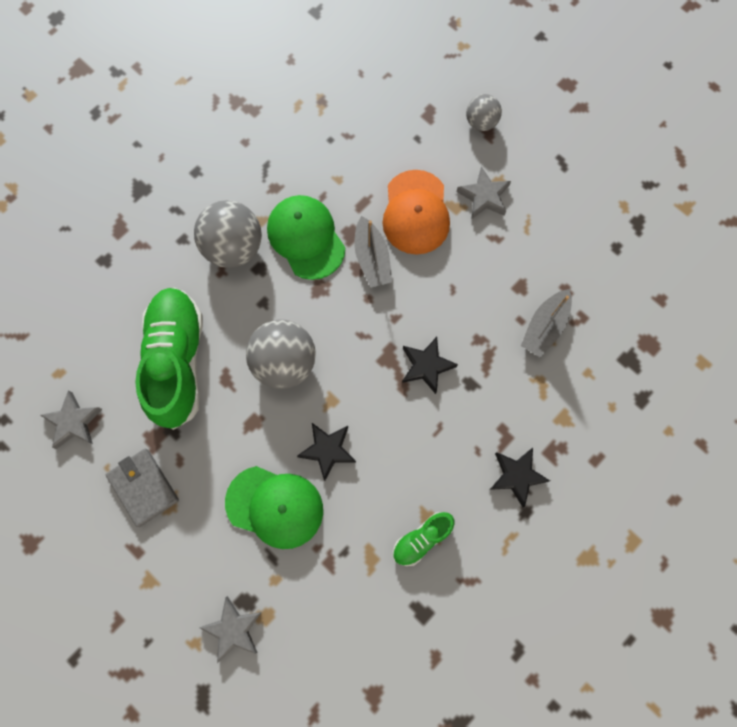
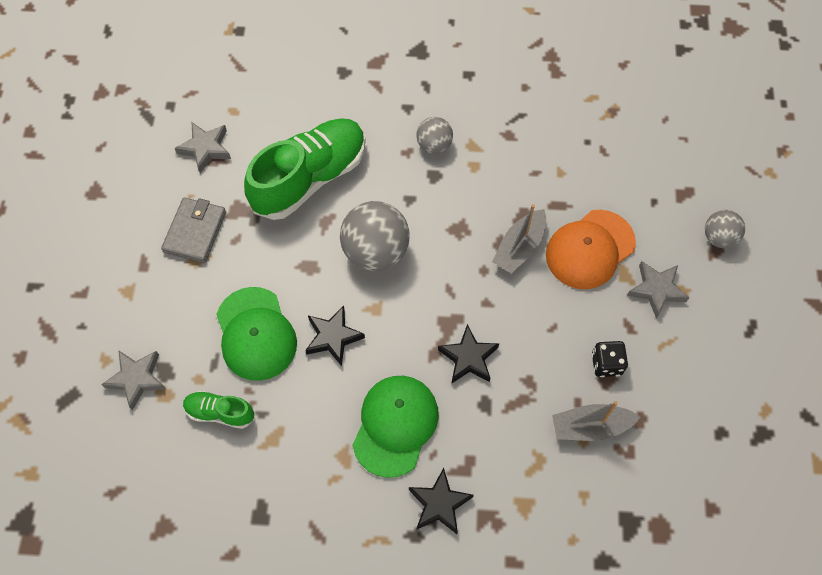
camera: 50 degrees right, 10 degrees down
grey ball [194,200,262,268] -> grey ball [416,117,453,154], size x0.56
green cap [267,195,345,280] -> green cap moved to [353,376,439,478]
green shoe [393,512,454,566] -> green shoe moved to [183,391,255,429]
none -> black dice [591,341,628,377]

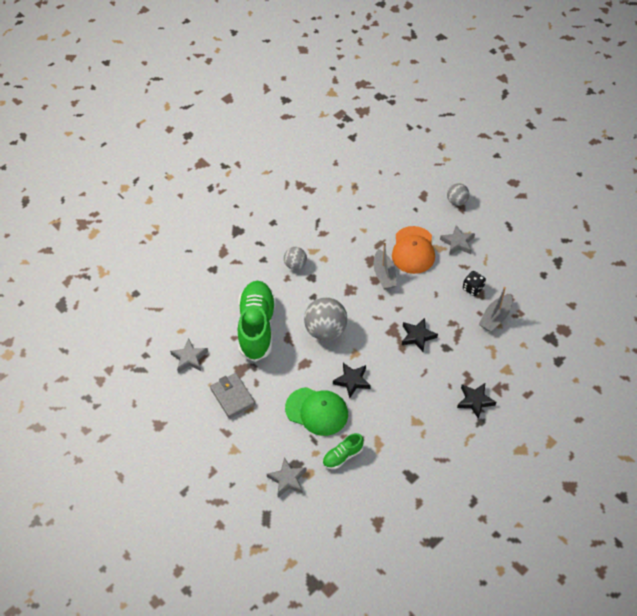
camera: 45 degrees left, 10 degrees down
green cap [353,376,439,478] -> none

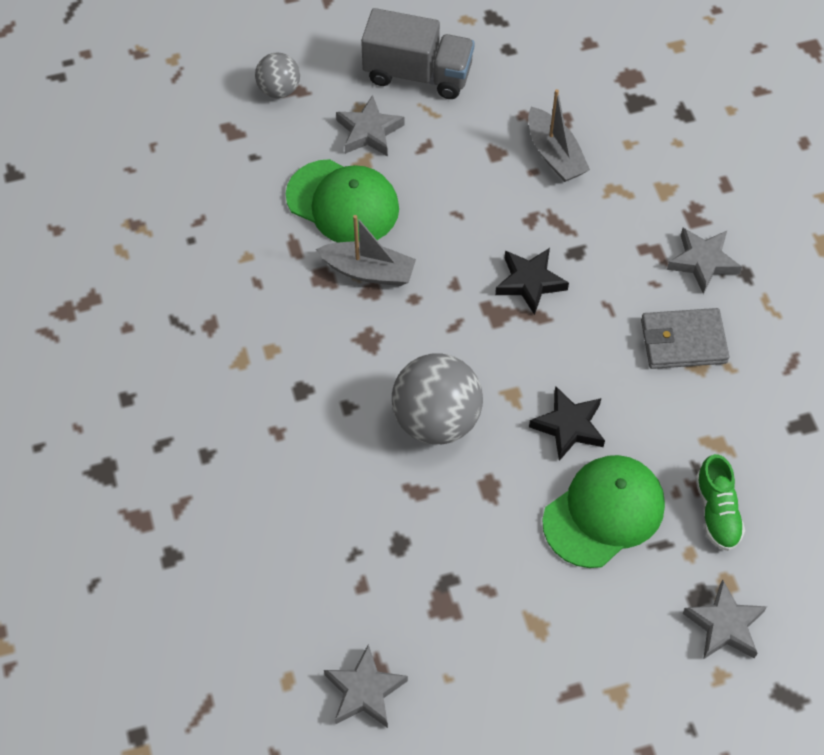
camera: 65 degrees left, 5 degrees up
grey wallet [210,373,255,419] -> grey wallet moved to [641,308,729,369]
green shoe [238,281,276,362] -> none
grey ball [284,247,307,270] -> none
orange cap [392,226,435,274] -> green cap [286,159,399,243]
black star [457,383,496,419] -> grey star [667,228,742,294]
black dice [463,271,486,296] -> none
none -> grey truck [361,8,475,99]

